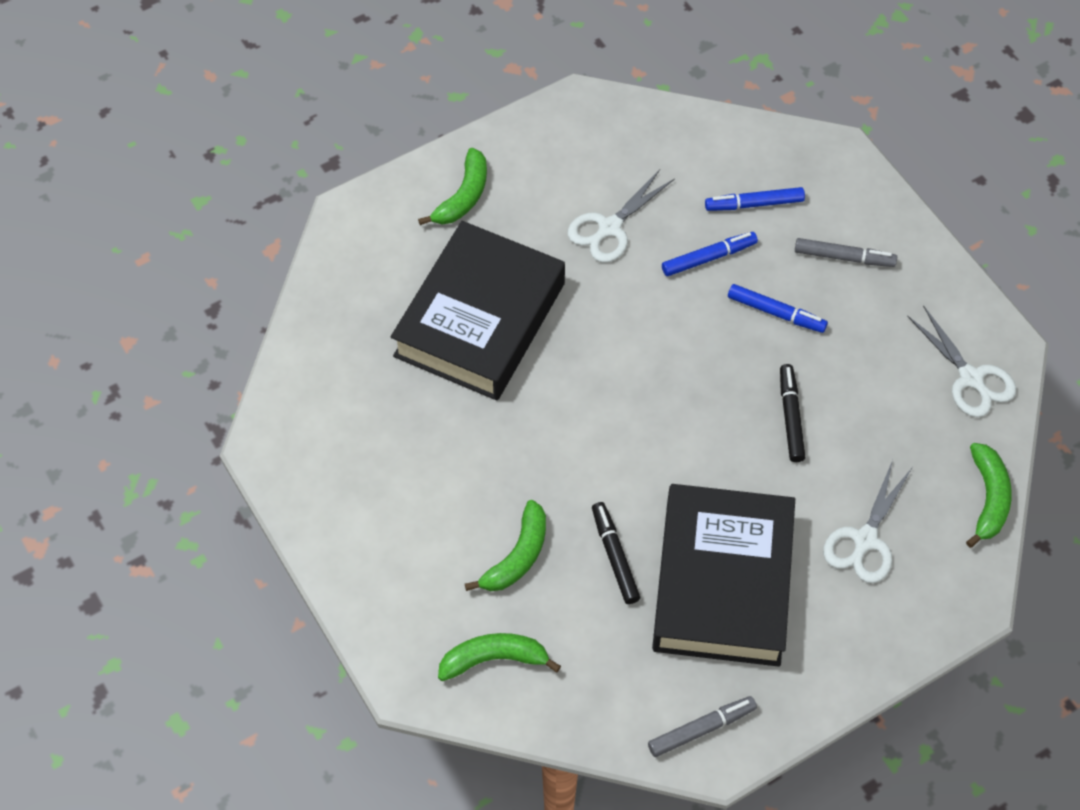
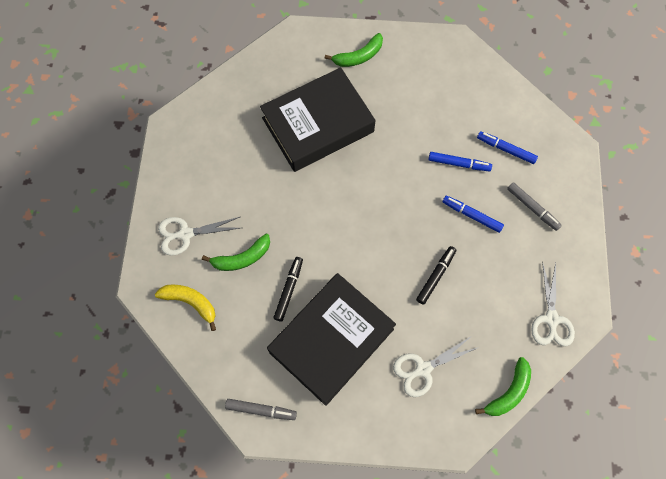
camera: 35 degrees right, 10 degrees up
green banana [438,633,561,681] -> yellow banana [155,285,216,331]
white scissors [568,170,675,263] -> white scissors moved to [158,217,240,256]
blue marker [728,284,828,333] -> blue marker turned 150 degrees clockwise [442,196,504,233]

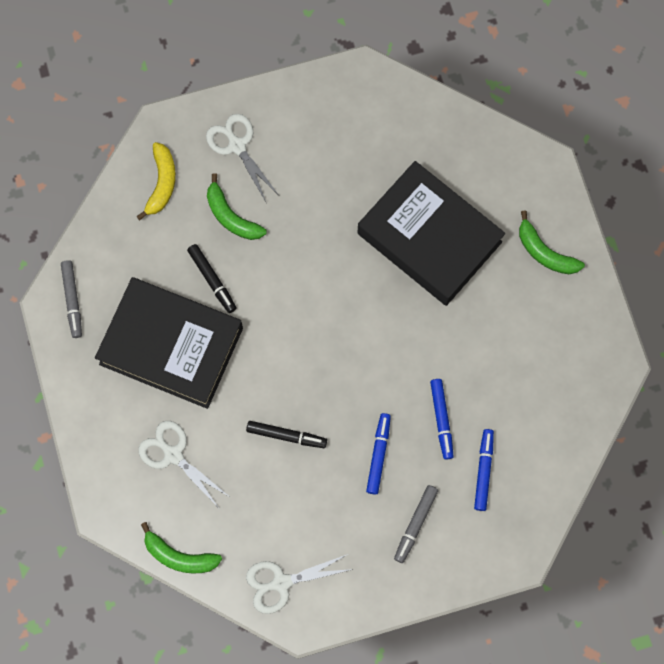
camera: 70 degrees right, 5 degrees up
black marker [273,257,303,322] -> black marker turned 60 degrees clockwise [187,244,237,313]

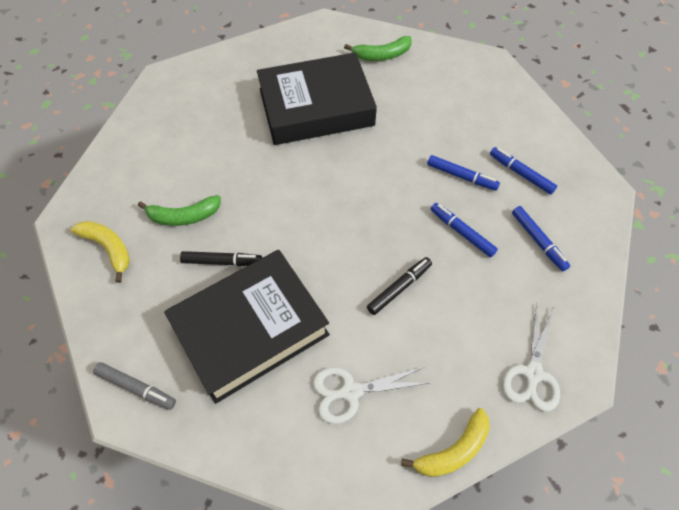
camera: 55 degrees left, 15 degrees down
green banana [141,522,222,574] -> yellow banana [401,408,490,477]
white scissors [206,114,278,202] -> none
grey marker [394,485,438,563] -> blue marker [512,206,570,272]

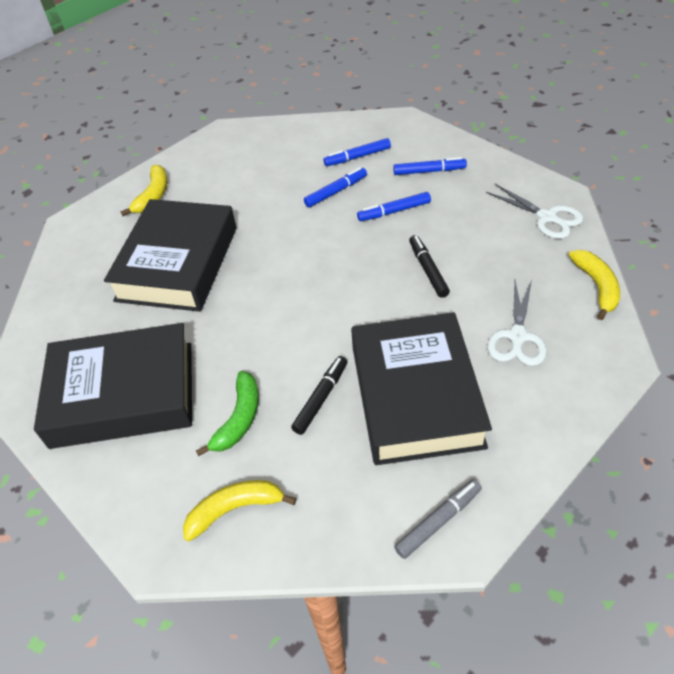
camera: 60 degrees left, 10 degrees down
green banana [344,36,412,61] -> yellow banana [120,165,167,216]
none -> black book [34,323,192,449]

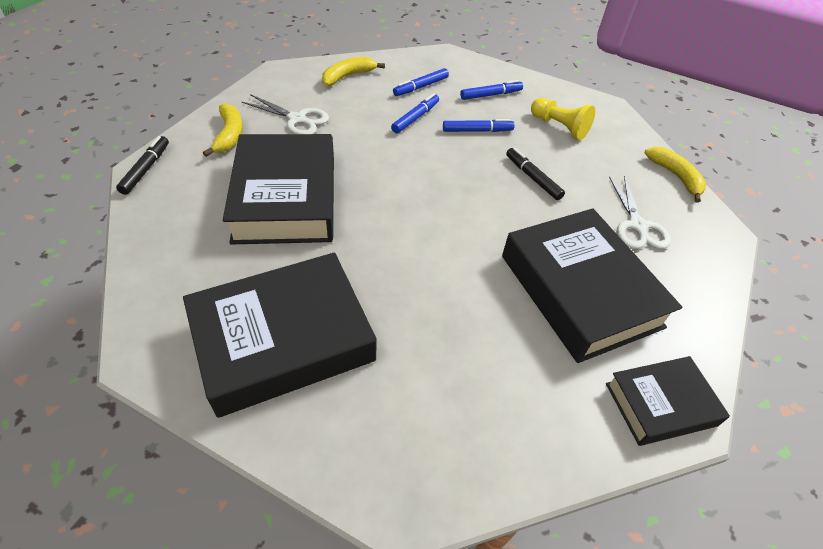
camera: 25 degrees left, 0 degrees up
yellow banana [183,480,297,541] -> yellow banana moved to [322,57,385,86]
green banana [196,371,259,456] -> none
black marker [291,356,348,435] -> black marker moved to [116,136,169,195]
blue marker [357,192,431,221] -> blue marker turned 150 degrees counterclockwise [443,119,515,132]
grey marker [394,479,482,559] -> black book [606,356,730,446]
white scissors [486,184,584,239] -> white scissors moved to [242,94,329,134]
none -> yellow pawn [531,98,595,140]

